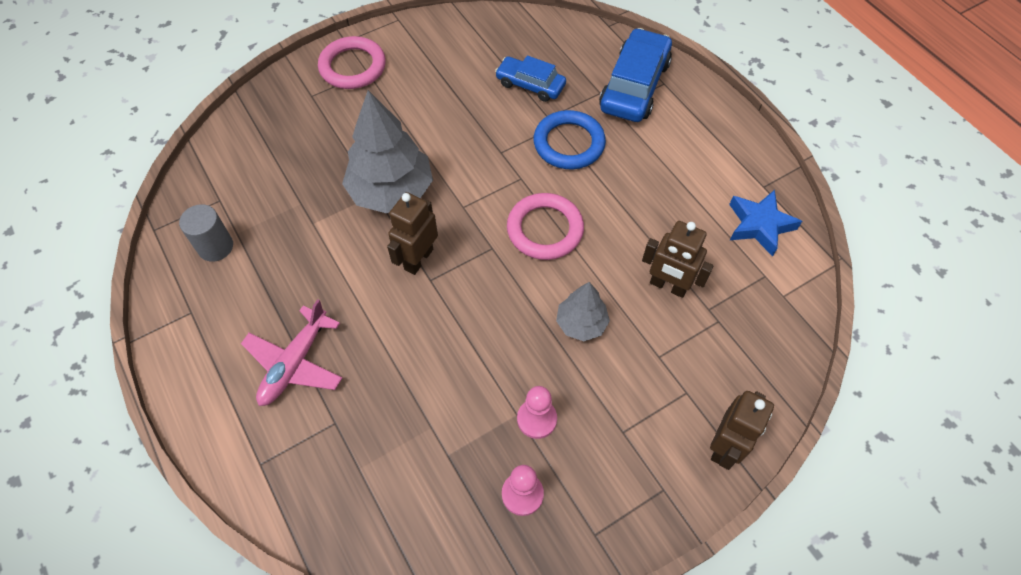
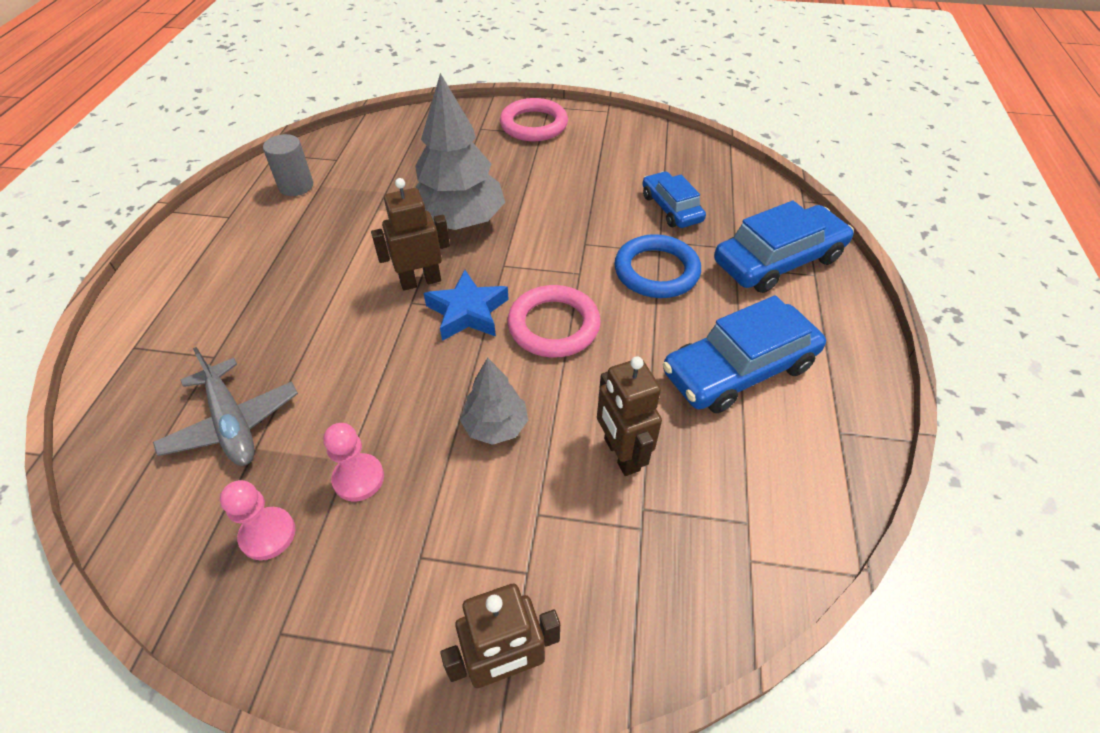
camera: 40 degrees right, 10 degrees down
pink plane [241,299,342,406] -> none
blue star [729,190,802,257] -> blue star moved to [423,270,509,341]
none -> grey plane [153,347,298,466]
none -> blue car [663,295,826,413]

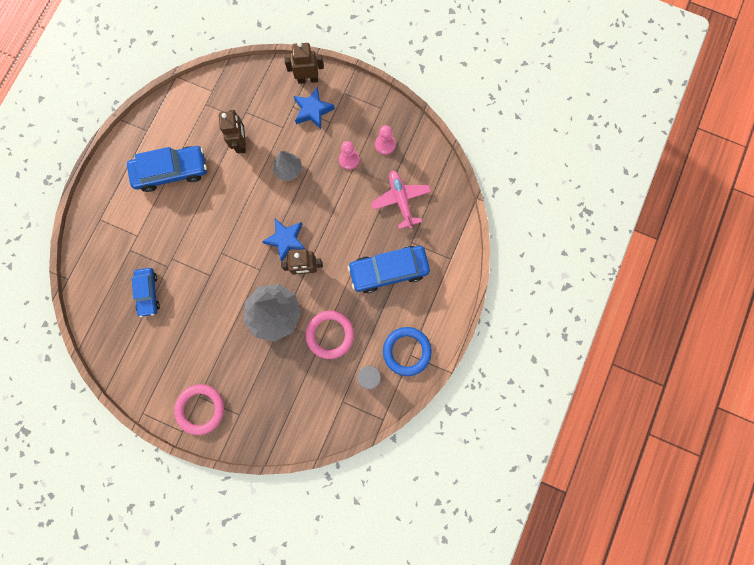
camera: 165 degrees left, 30 degrees up
grey plane [153,347,298,466] -> pink plane [371,171,431,229]
pink ring [508,285,601,358] -> pink ring moved to [306,310,354,359]
blue ring [614,234,701,298] -> blue ring moved to [383,327,432,376]
blue car [714,201,854,293] -> blue car moved to [348,246,430,293]
none -> blue star [294,87,335,129]

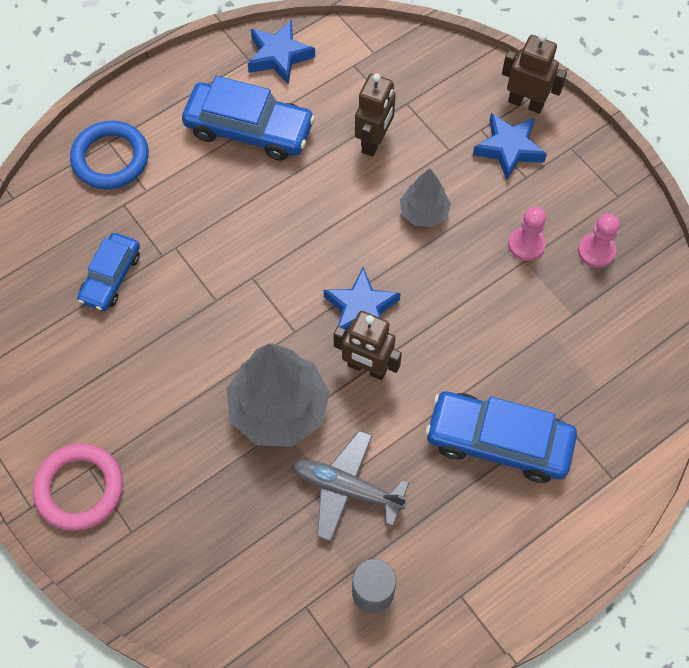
camera: 30 degrees right, 15 degrees down
pink ring [306,310,354,359] -> grey plane [293,430,409,541]
pink plane [371,171,431,229] -> none
blue ring [383,327,432,376] -> blue ring moved to [70,121,149,190]
none -> blue star [248,20,315,85]

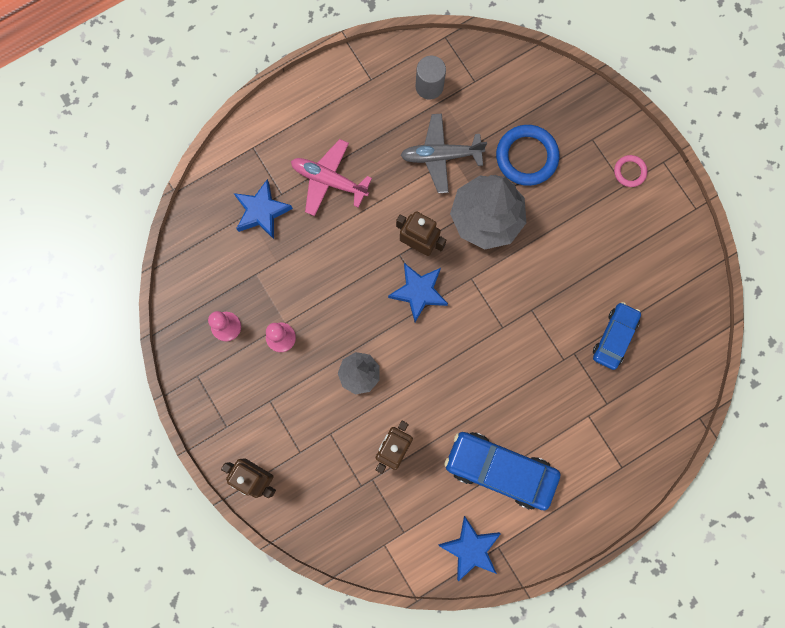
camera: 175 degrees left, 15 degrees up
pink ring [33,444,123,531] -> pink ring [614,155,648,187], size x0.52
blue ring [70,121,149,190] -> blue ring moved to [496,125,559,186]
grey plane [293,430,409,541] -> grey plane turned 150 degrees clockwise [401,114,487,193]
blue car [425,391,577,483] -> pink plane [291,139,372,216]
blue star [473,113,547,180] -> blue star moved to [234,179,293,239]

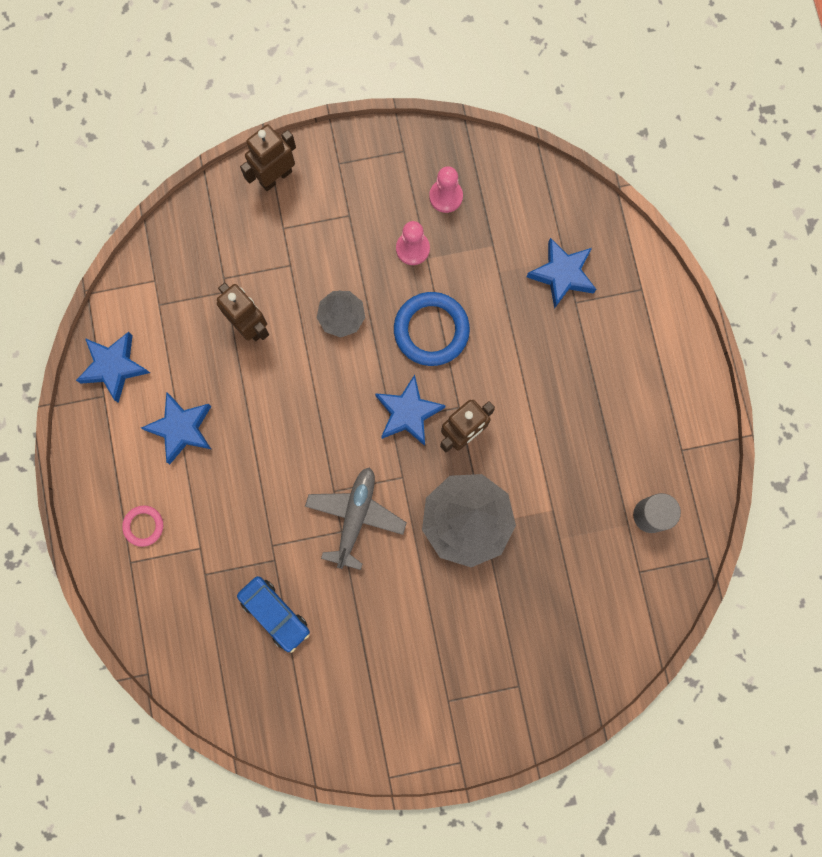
camera: 110 degrees right, 0 degrees up
pink plane [291,139,372,216] -> none
grey plane [401,114,487,193] -> grey plane moved to [305,467,407,570]
blue car [444,432,560,510] -> blue star [141,392,211,464]
blue ring [496,125,559,186] -> blue ring moved to [394,292,470,366]
pink ring [614,155,648,187] -> pink ring moved to [122,505,163,547]

